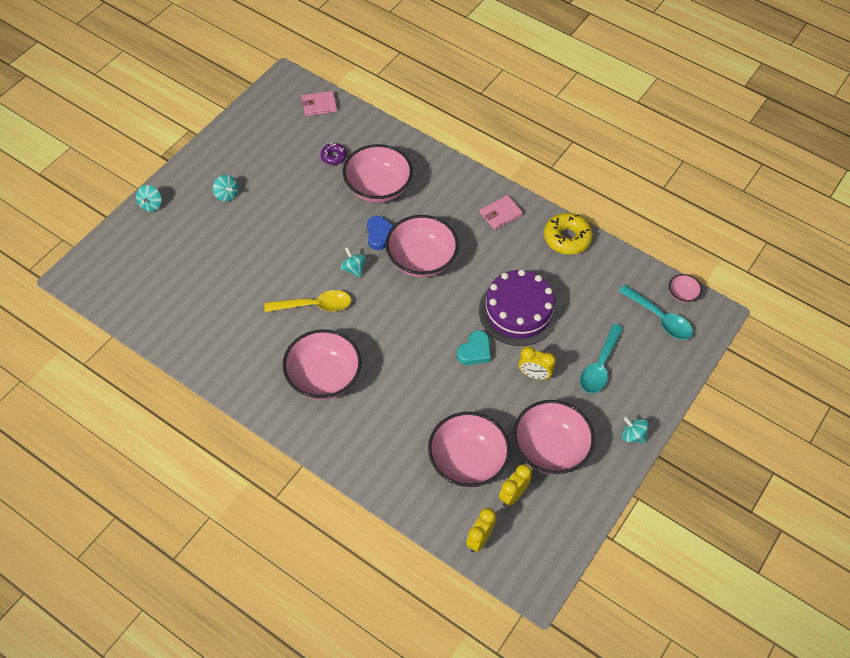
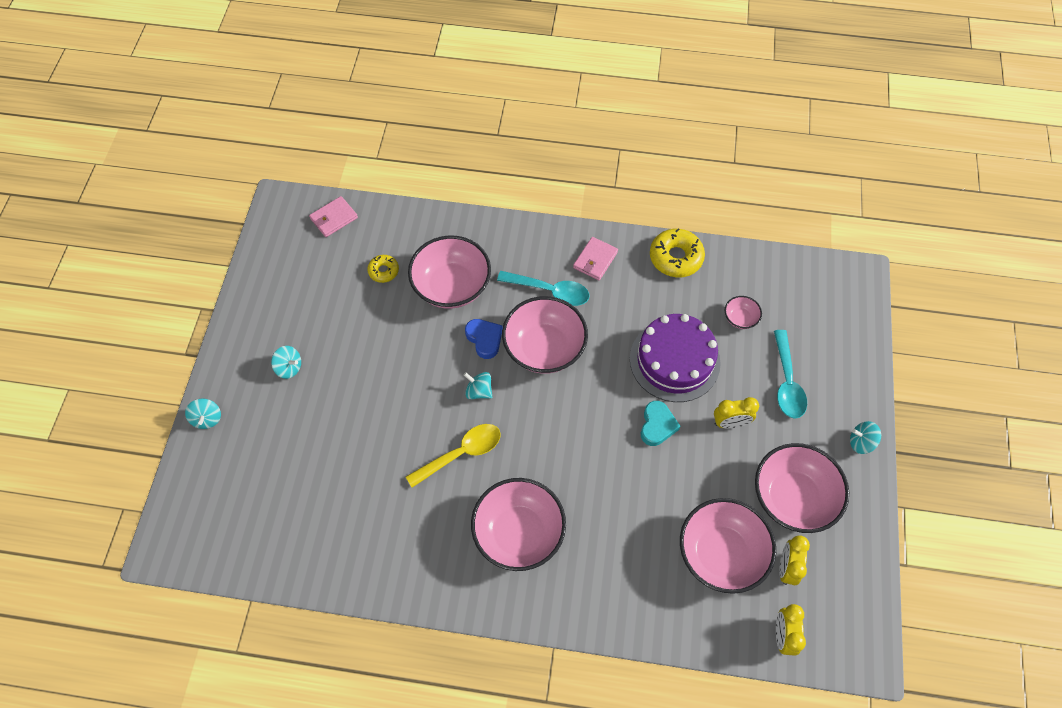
camera: 25 degrees left, 5 degrees up
purple donut [321,143,347,165] -> yellow donut [367,255,399,283]
turquoise spoon [619,285,693,340] -> turquoise spoon moved to [497,271,590,306]
pink bowl [669,274,702,303] -> pink bowl moved to [725,296,762,329]

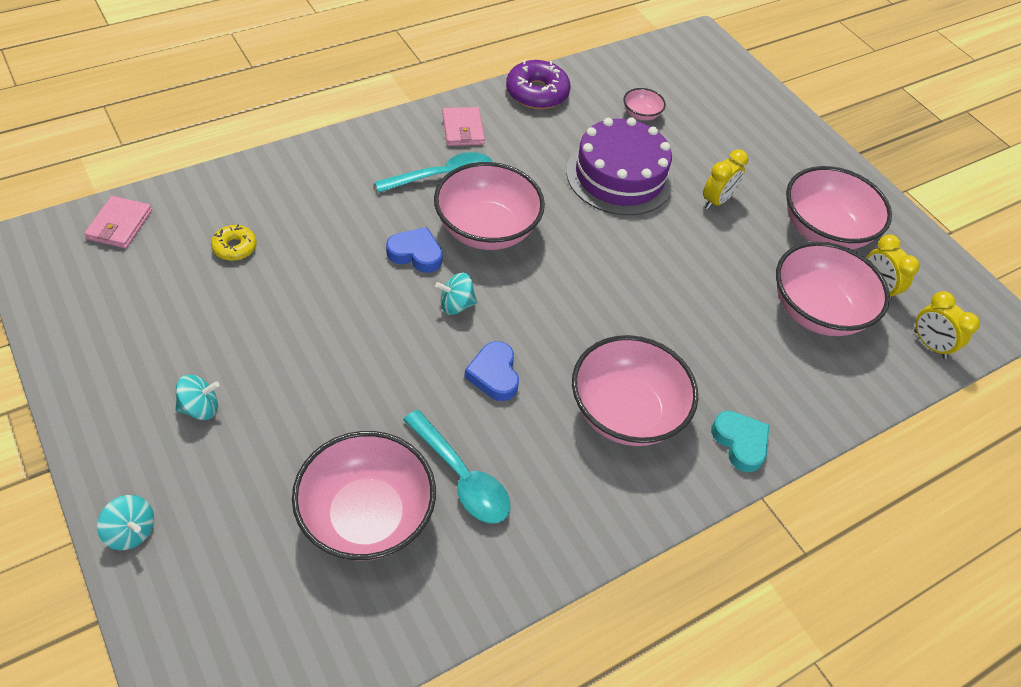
camera: 45 degrees left, 10 degrees down
yellow spoon [406,424,501,488] -> blue heart [464,341,519,401]
pink bowl [408,235,491,309] -> pink bowl moved to [292,431,436,561]
turquoise heart [641,401,680,446] -> turquoise heart moved to [711,411,770,472]
yellow donut [650,228,705,277] -> purple donut [506,60,571,109]
turquoise spoon [774,330,807,419] -> turquoise spoon moved to [403,410,511,523]
turquoise spinning top [850,421,881,454] -> none

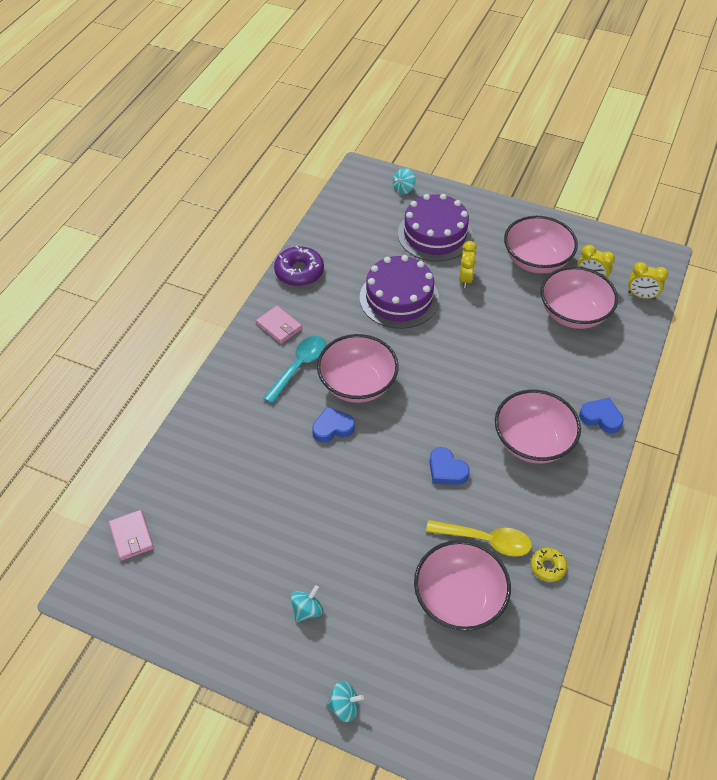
camera: 30 degrees left, 0 degrees up
yellow donut [211,224,257,261] -> yellow donut moved to [531,548,567,582]
turquoise spoon [403,410,511,523] -> yellow spoon [426,520,532,557]
turquoise spinning top [435,273,477,315] -> turquoise spinning top moved to [393,168,415,195]
pink bowl [623,88,666,121] -> none
turquoise heart [711,411,770,472] -> blue heart [579,398,624,433]
none -> purple cake [398,194,473,262]

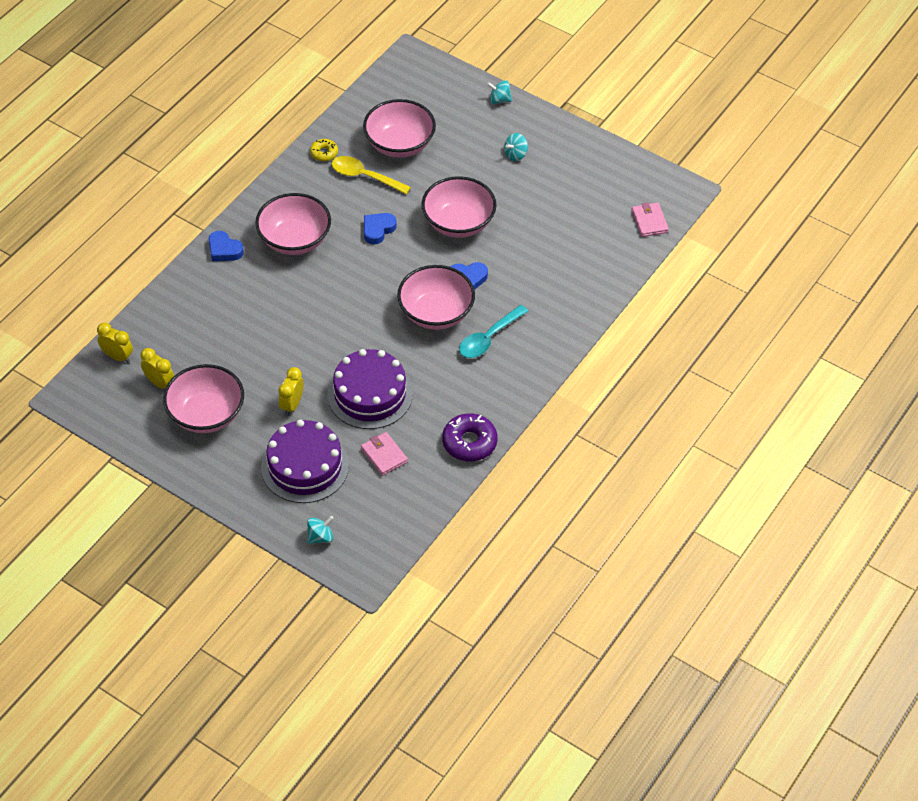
camera: 170 degrees left, 0 degrees up
pink wallet [256,306,302,344] -> pink wallet moved to [361,432,408,476]
blue heart [429,447,470,485] -> blue heart turned 105 degrees counterclockwise [364,213,397,245]
pink bowl [541,266,618,329] -> pink bowl moved to [422,176,497,238]

